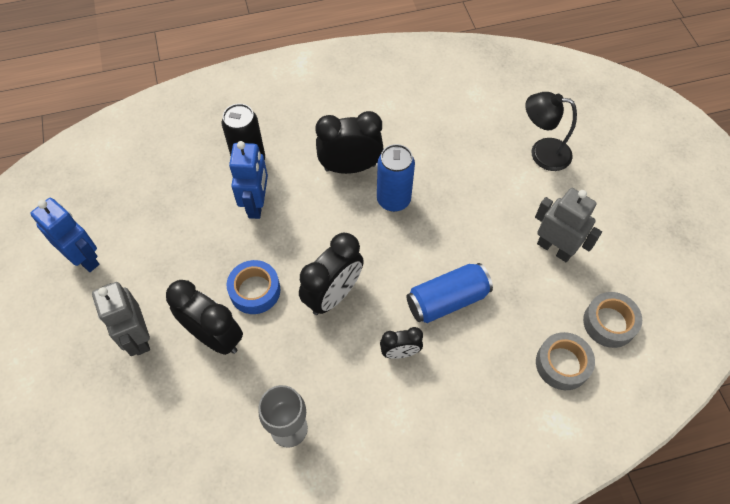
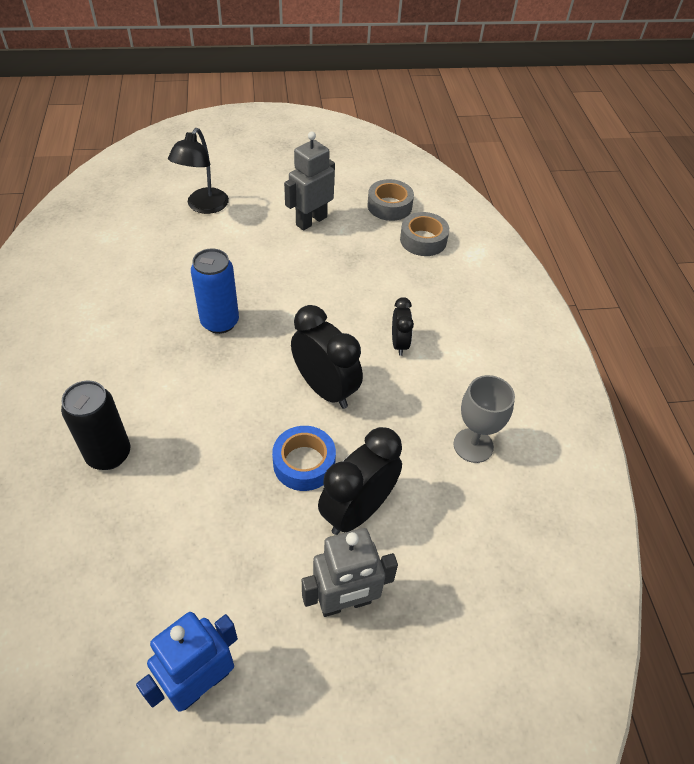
camera: 85 degrees left, 10 degrees down
blue robot [229,141,268,219] -> none
black clock [315,111,384,174] -> none
blue can [407,263,493,323] -> none

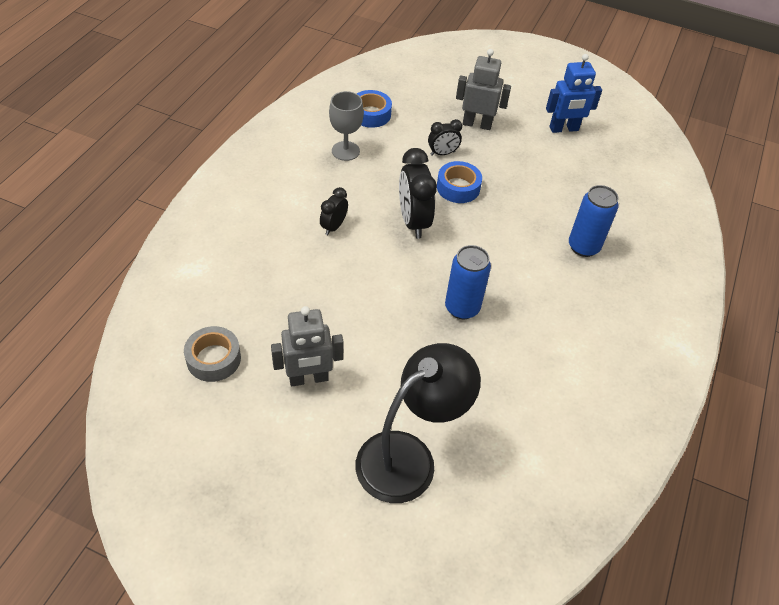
camera: 150 degrees left, 0 degrees up
black can [61,380,130,470] -> blue can [569,185,619,257]
black lamp [168,128,229,214] -> black lamp [356,343,481,503], size x1.52
black clock [318,427,402,535] -> black clock [428,119,462,156], size x0.56
grey tape [400,212,449,256] -> none
none -> blue tape [357,90,392,128]

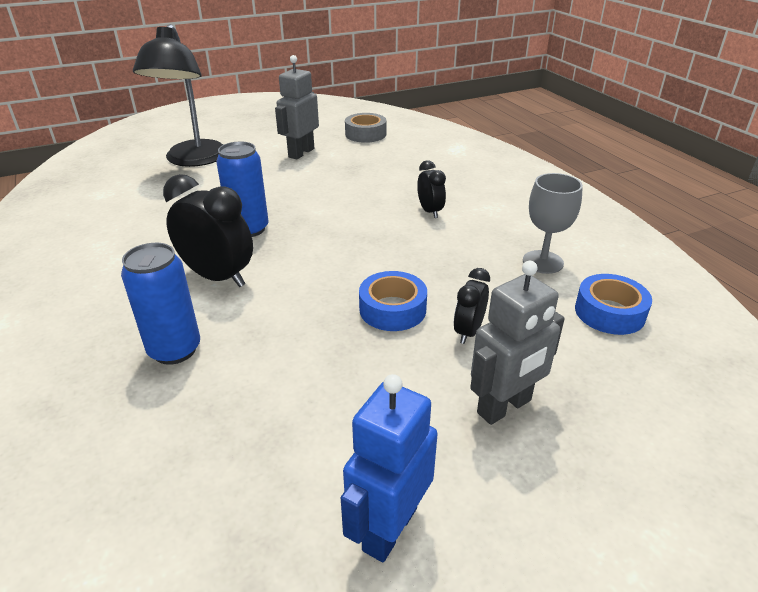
camera: 135 degrees right, 15 degrees down
black clock [399,148,437,239] -> black clock moved to [163,174,253,287]

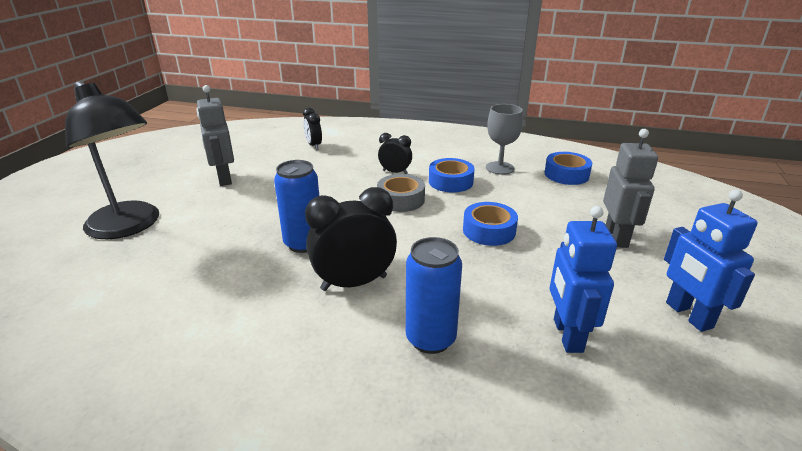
camera: 50 degrees left, 5 degrees down
grey tape [345,113,386,143] -> grey tape moved to [377,174,425,212]
black clock [454,268,490,344] -> black clock moved to [303,108,322,150]
none -> blue tape [429,158,474,193]
none -> blue robot [550,206,617,353]

